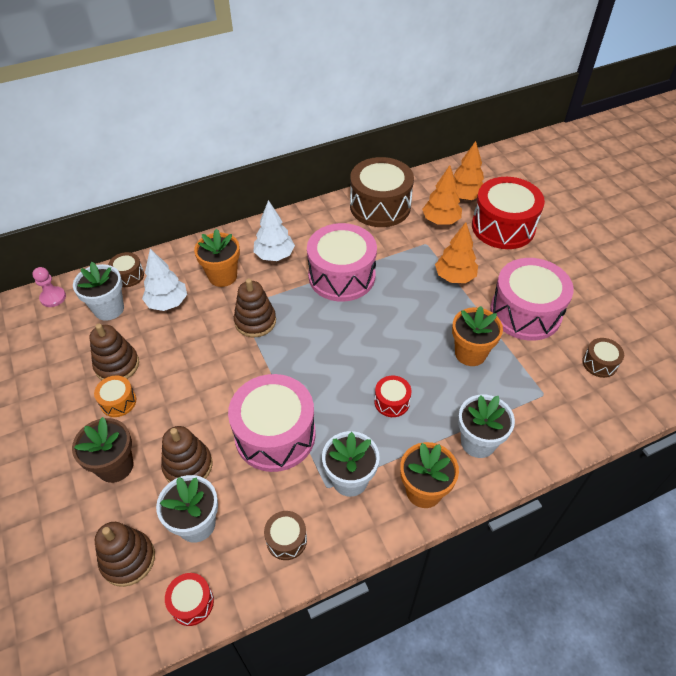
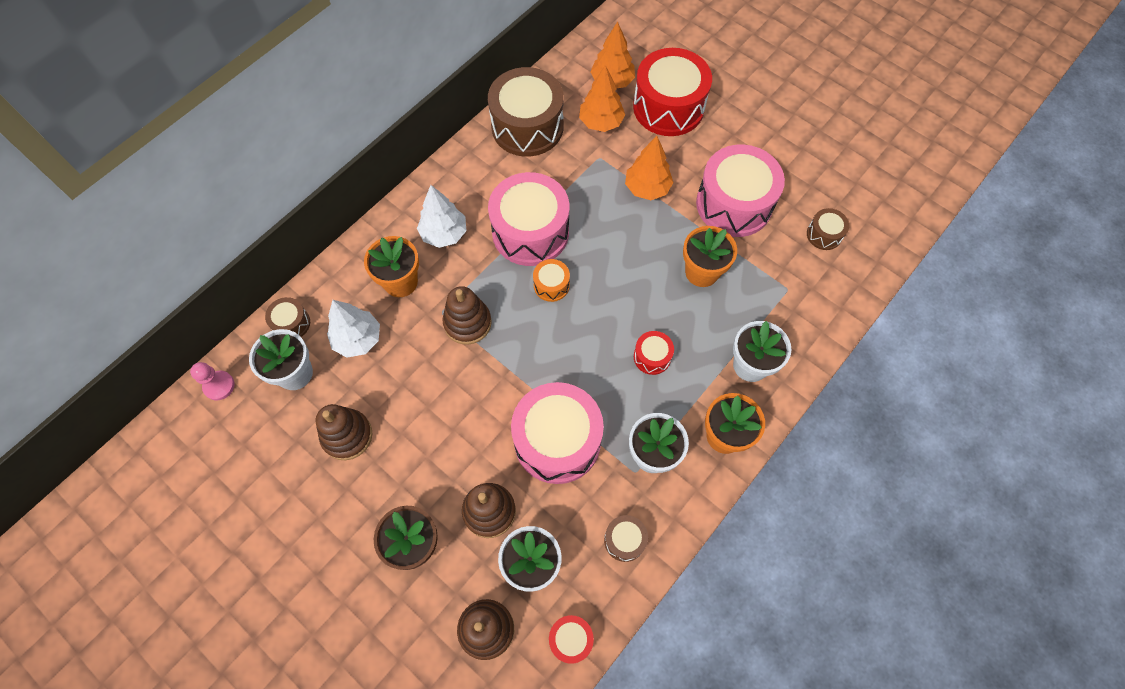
camera: 25 degrees left, 15 degrees up
orange drum [94,376,136,417] -> orange drum moved to [533,259,570,302]

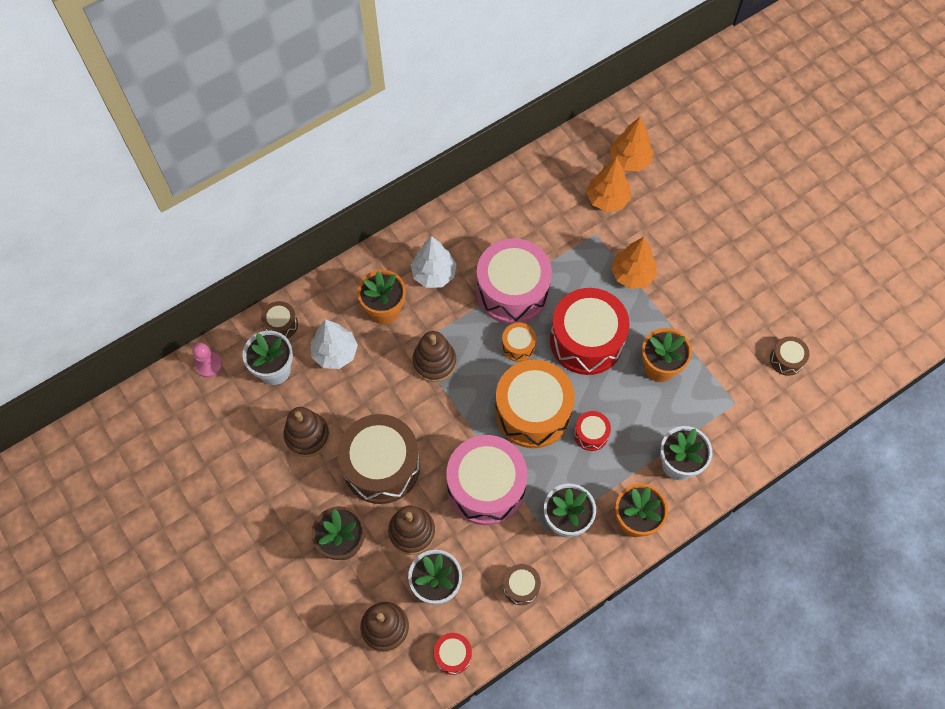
camera: 15 degrees right, 0 degrees up
brown drum [488,67,564,157] -> brown drum moved to [338,414,420,504]
red drum [633,48,712,136] -> red drum moved to [550,288,630,375]
pink drum [696,144,785,237] -> none
none -> orange drum [495,360,575,448]

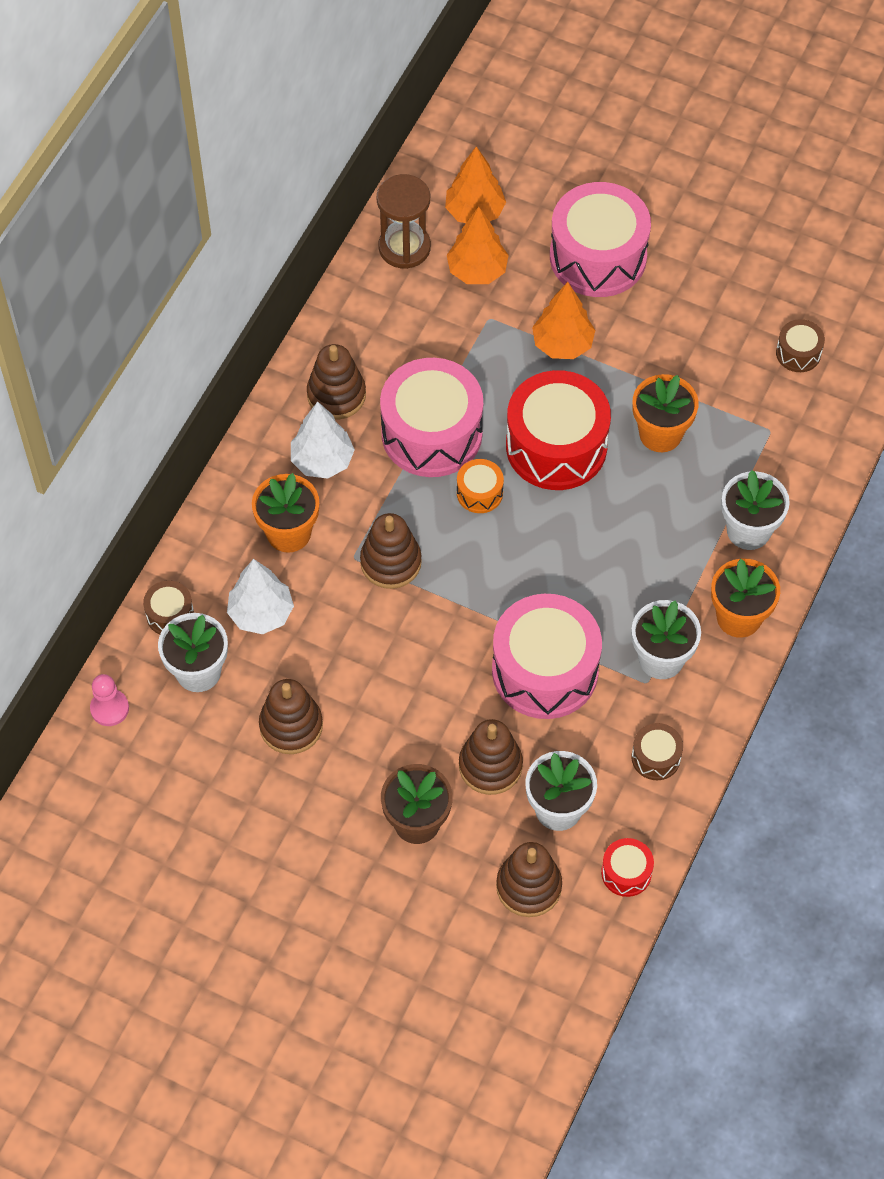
camera: 30 degrees left, 5 degrees down
brown drum [338,414,420,504] -> none
orange drum [495,360,575,448] -> none
red drum [574,411,611,451] -> none
none -> brown stacking toy [307,344,366,420]
none -> brown hourglass [377,174,431,269]
none -> pink drum [550,182,651,297]

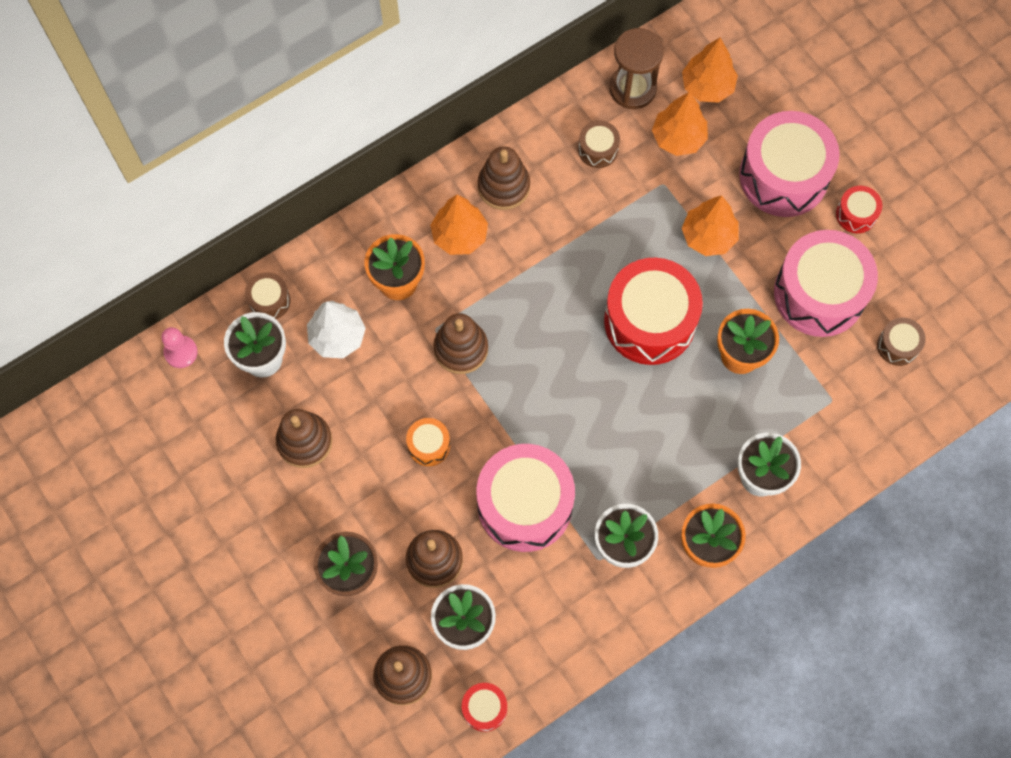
camera: 30 degrees right, 10 degrees up
white tree [291,402,355,479] -> orange tree [430,195,488,255]
pink drum [380,358,483,477] -> pink drum moved to [774,230,878,337]
orange drum [457,459,504,513] -> orange drum moved to [406,418,450,466]
brown drum [631,723,683,780] -> brown drum moved to [578,121,620,168]
none -> red drum [836,186,882,233]

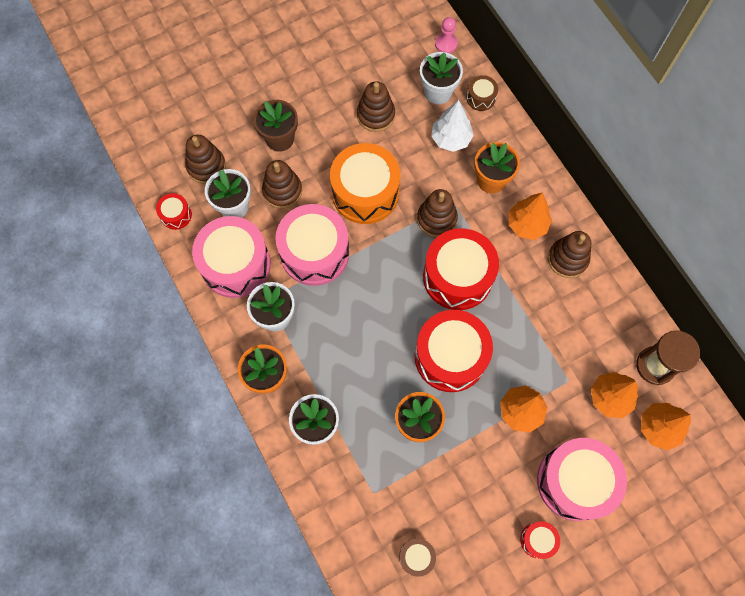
camera: 95 degrees right, 0 degrees up
orange drum [406,418,450,466] -> orange drum [330,143,400,224], size x2.21
brown drum [578,121,620,168] -> none
pink drum [774,230,878,337] -> pink drum moved to [192,216,271,298]
none -> red drum [423,228,499,310]

